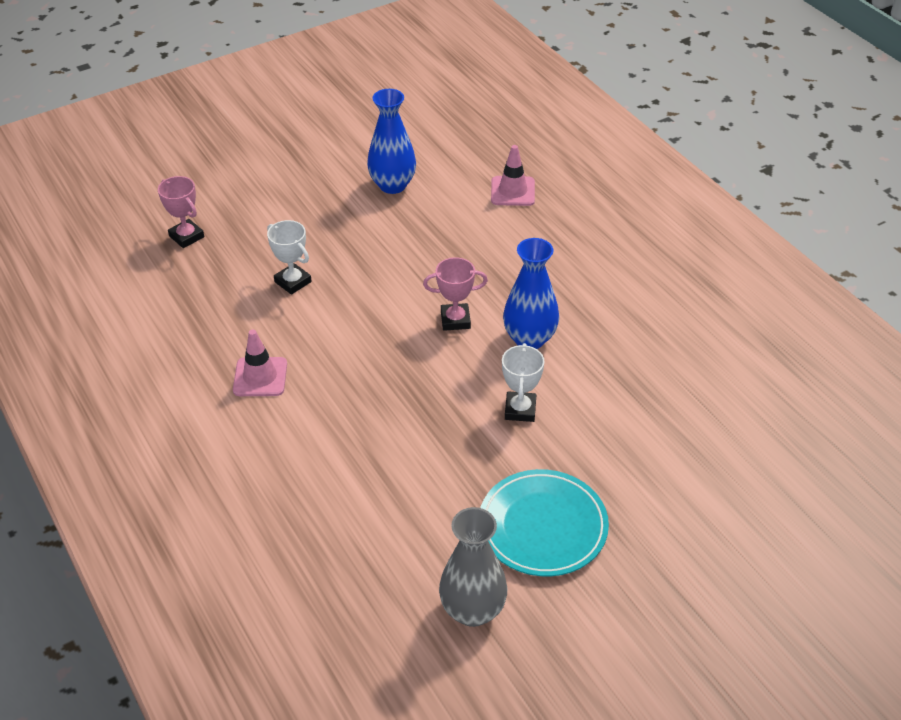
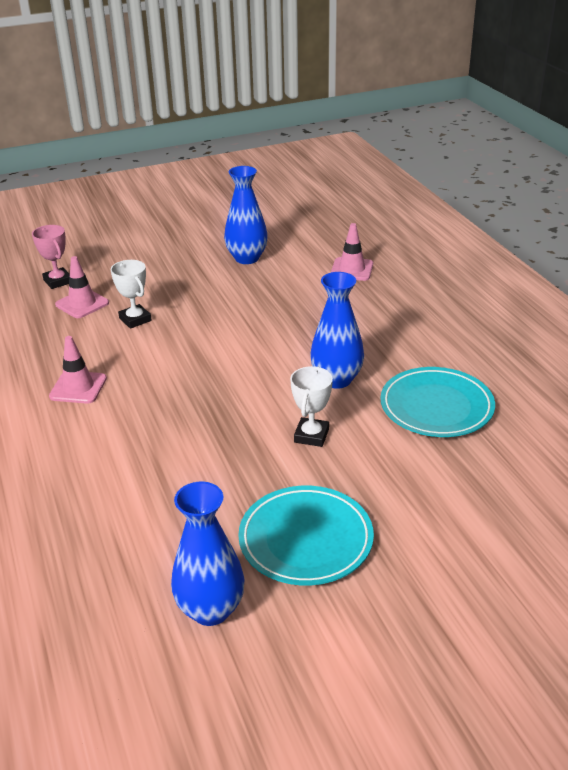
camera: 10 degrees right, 10 degrees down
pink trophy [423,257,488,331] -> none
grey vase [439,507,508,627] -> blue vase [171,482,245,626]
none -> pink traffic cone [55,256,109,318]
none -> turquoise plate [380,367,495,437]

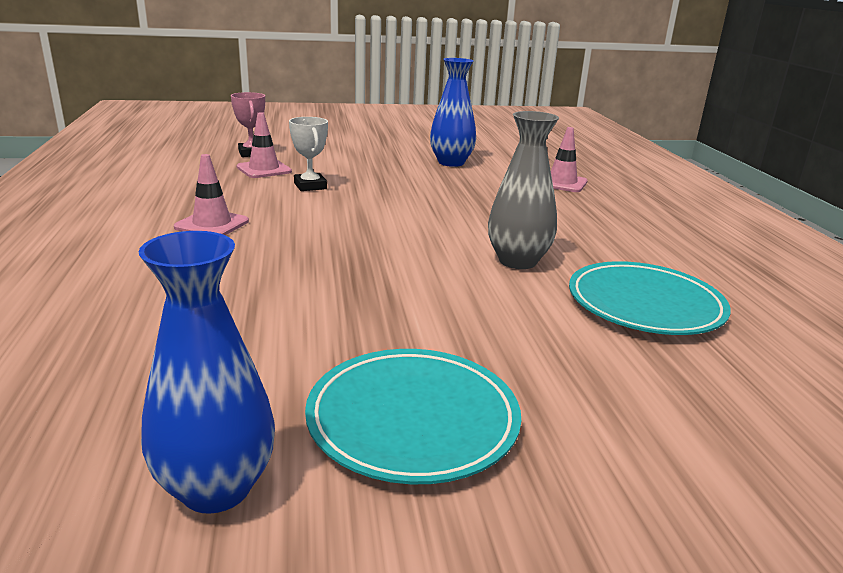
camera: 10 degrees right, 10 degrees down
white trophy [290,366,333,447] -> none
blue vase [310,272,364,389] -> grey vase [488,111,559,269]

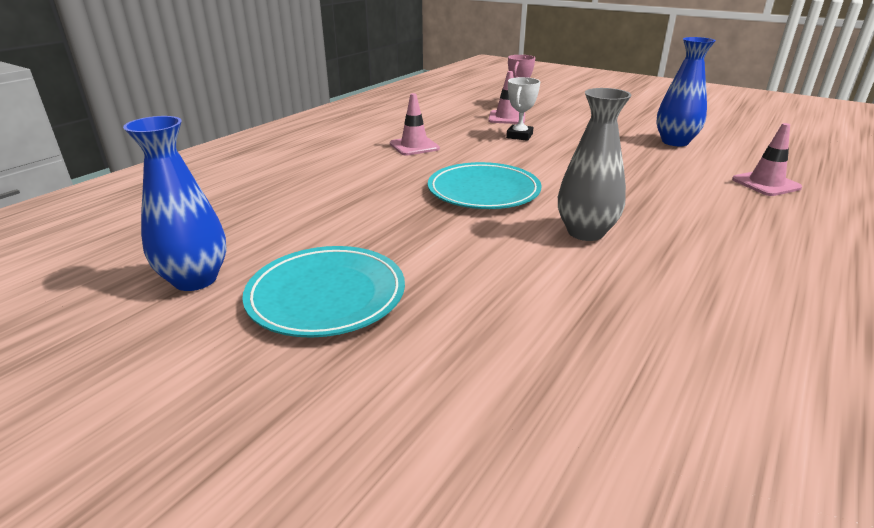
camera: 45 degrees right, 5 degrees up
turquoise plate [569,261,731,335] -> turquoise plate moved to [428,162,542,209]

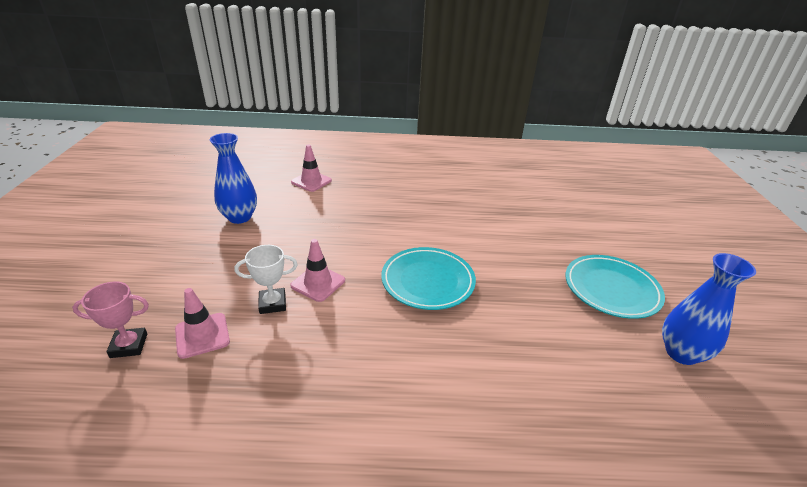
camera: 125 degrees left, 5 degrees up
pink traffic cone [390,93,440,156] -> pink traffic cone moved to [290,239,345,302]
grey vase [558,88,632,241] -> none

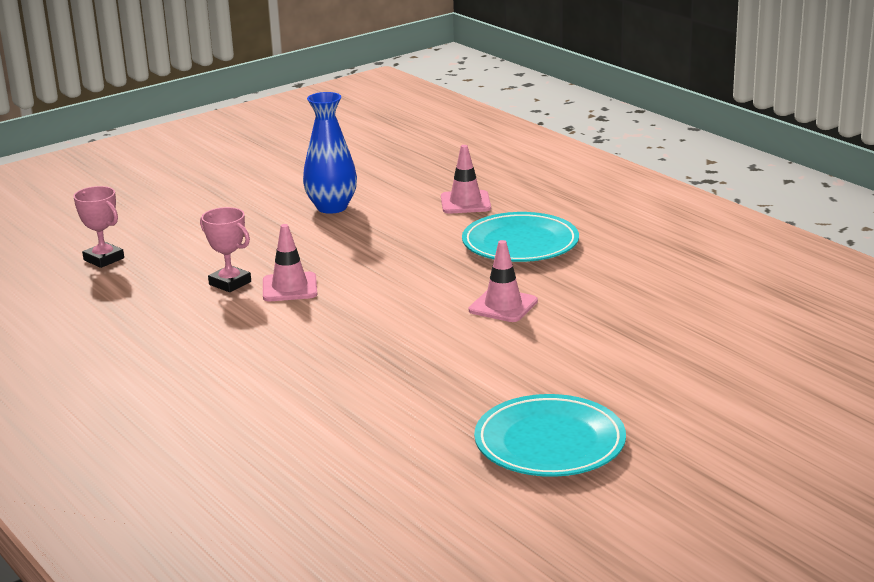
camera: 55 degrees right, 10 degrees down
pink traffic cone [175,288,230,359] -> pink traffic cone moved to [469,240,538,322]
white trophy [235,245,298,314] -> pink trophy [200,207,251,292]
turquoise plate [381,247,476,310] -> turquoise plate moved to [462,212,579,262]
blue vase [662,253,756,365] -> none

